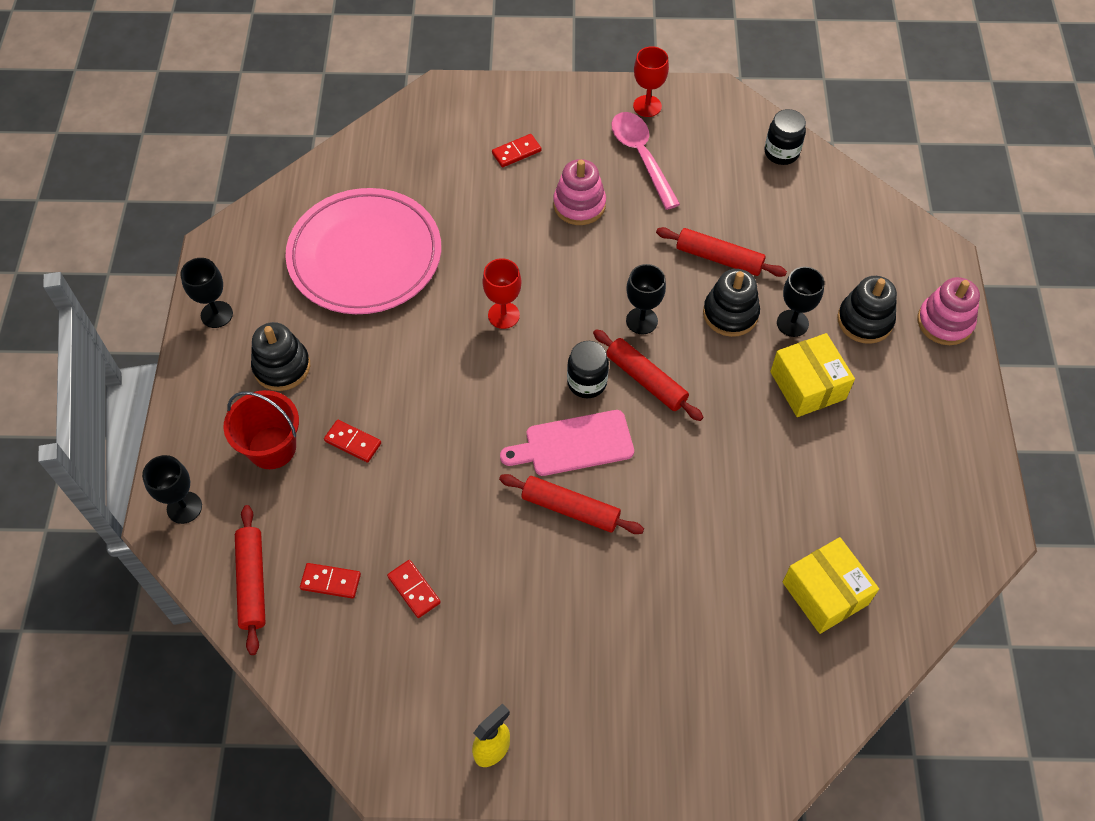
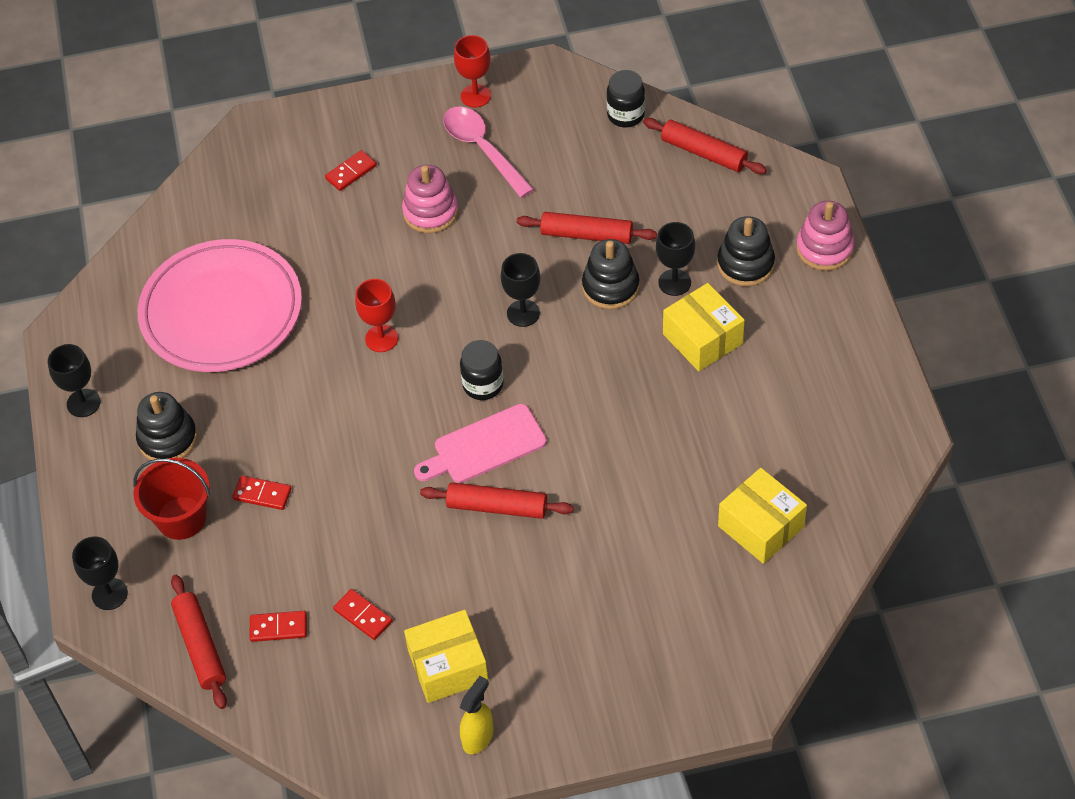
camera: 10 degrees left, 5 degrees down
red rolling pin [593,329,703,421] -> red rolling pin moved to [643,118,767,174]
none -> yellow box [404,610,489,703]

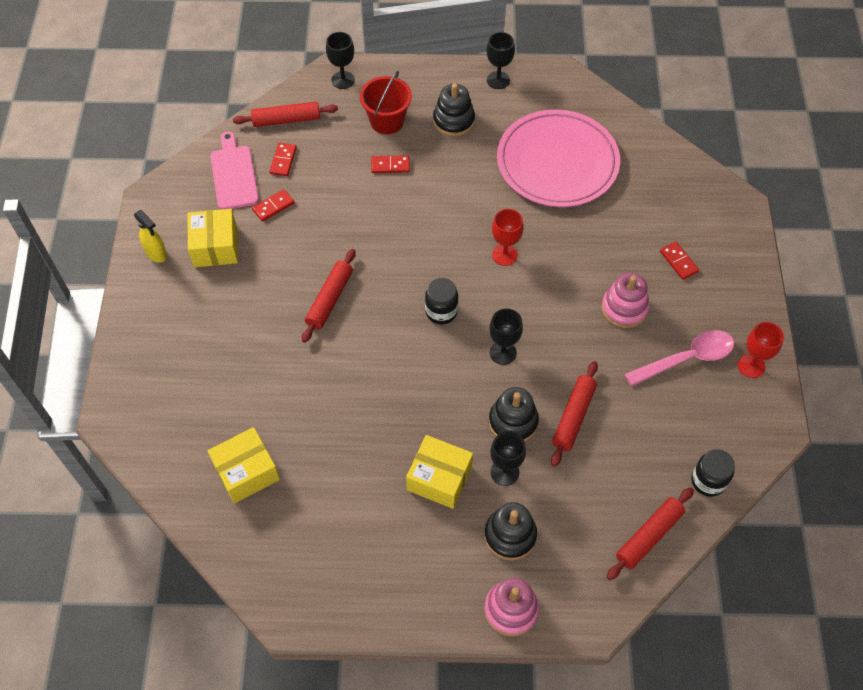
camera: 100 degrees right, 5 degrees up
red domino [232,476,292,510] -> red domino turned 60 degrees clockwise [371,155,410,173]
pink cutting board [414,404,547,483] -> pink cutting board moved to [210,131,259,209]
yellow box [663,283,745,371] -> yellow box turned 45 degrees clockwise [406,435,473,509]

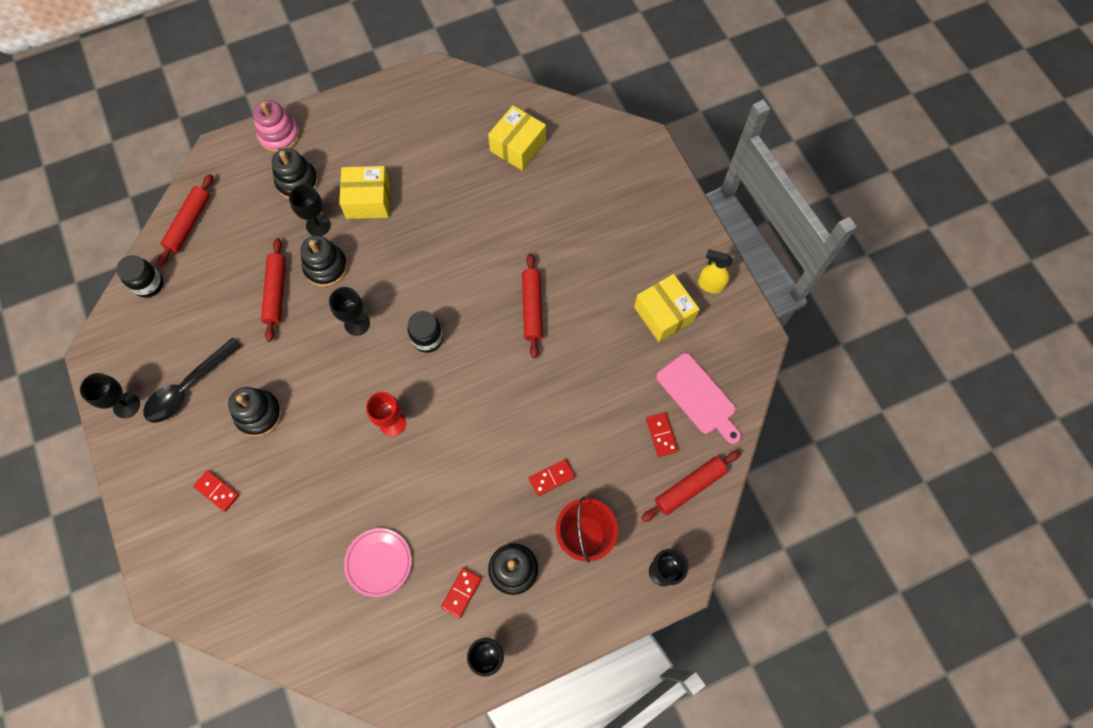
camera: 155 degrees right, 10 degrees up
red domino [252,189,295,222] -> red domino moved to [441,568,482,618]
pink plate [497,109,620,207] -> pink plate [344,528,412,597], size x0.47
pink stacking toy [601,273,649,328] -> black stacking toy [228,387,282,437]
pink spoon [624,330,734,386] -> black spoon [143,337,242,423]
red goblet [738,322,784,378] -> black goblet [80,373,140,418]

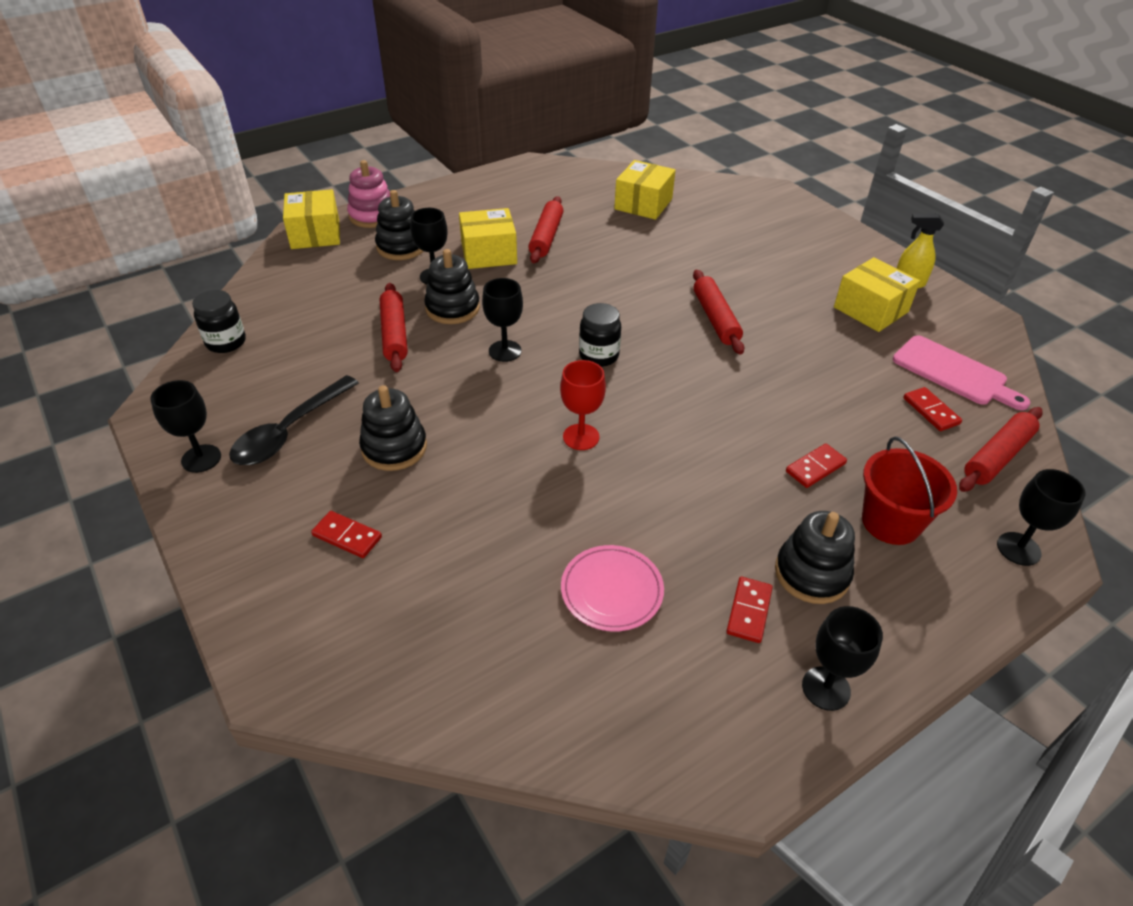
camera: 10 degrees left, 25 degrees down
red rolling pin [157,174,213,266] -> red rolling pin moved to [529,196,564,263]
none -> yellow box [283,189,340,249]

